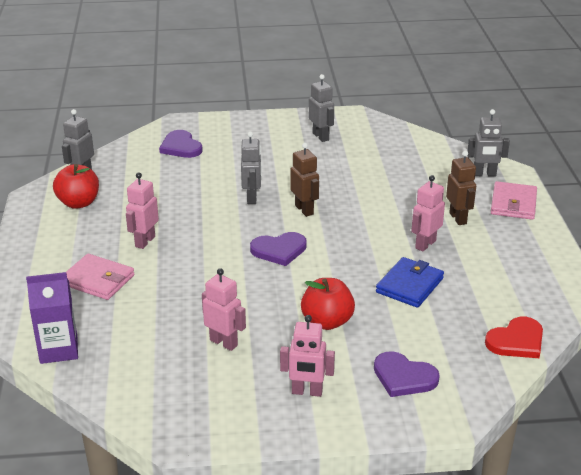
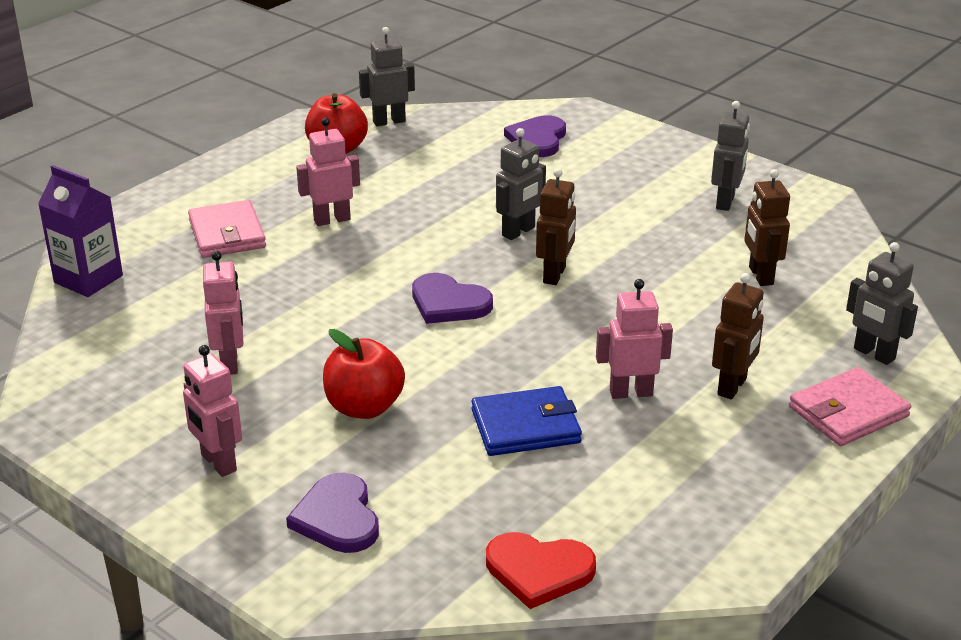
camera: 45 degrees right, 0 degrees up
none -> brown robot [744,169,790,286]

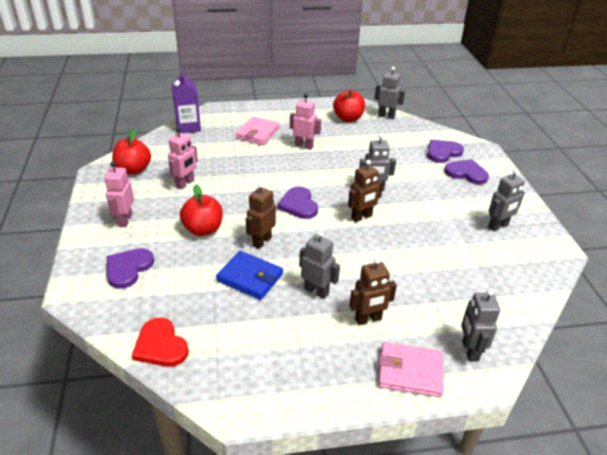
camera: 40 degrees right, 5 degrees up
pink robot [596,279,673,399] -> grey robot [299,231,340,299]
brown robot [744,169,790,286] -> brown robot moved to [246,182,276,249]
none -> red apple [112,129,151,174]
none -> purple heart [444,159,489,184]

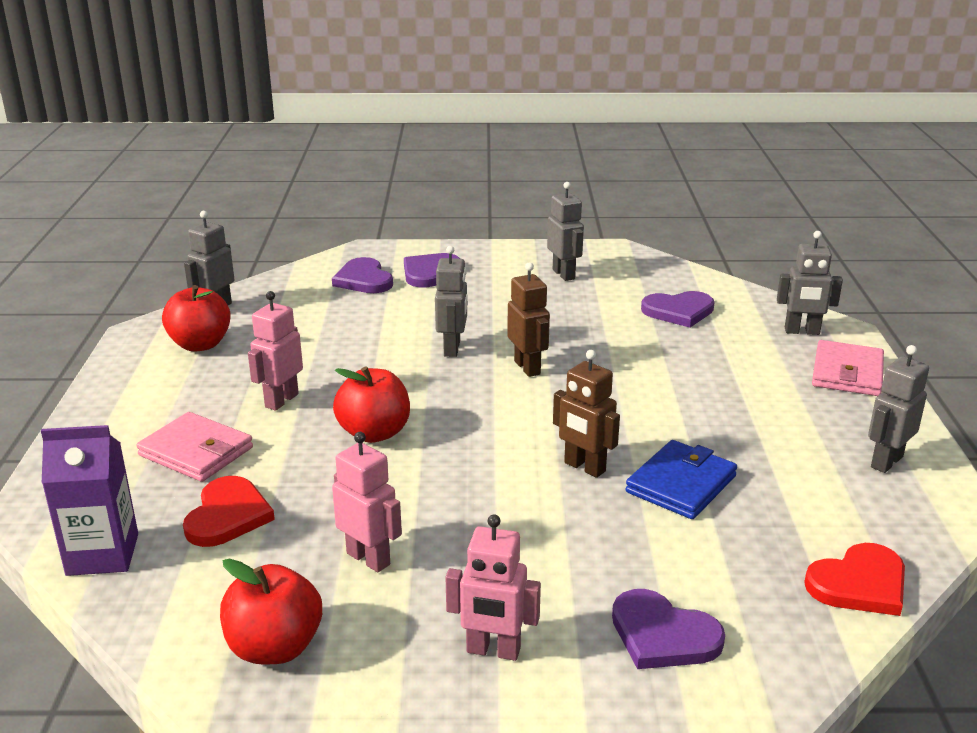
camera: 80 degrees left, 10 degrees down
red apple [180,185,223,236] -> red apple moved to [333,366,410,443]
purple heart [277,186,318,219] -> purple heart moved to [641,291,715,328]
grey robot [299,231,340,299] -> grey robot moved to [868,345,929,473]
brown robot [349,258,397,325] -> none
none -> red heart [183,476,275,547]

